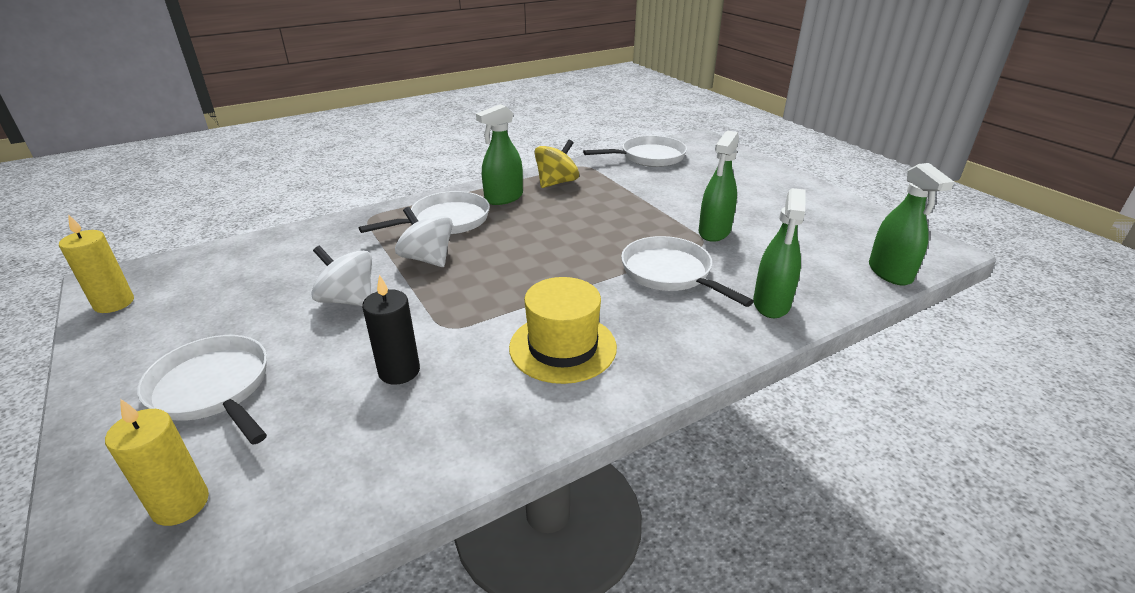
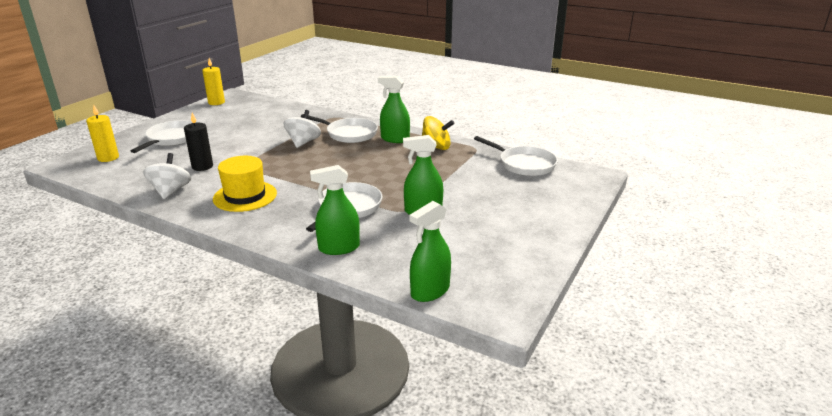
camera: 60 degrees right, 5 degrees down
white spinning top [311,246,372,306] -> white spinning top moved to [143,153,191,199]

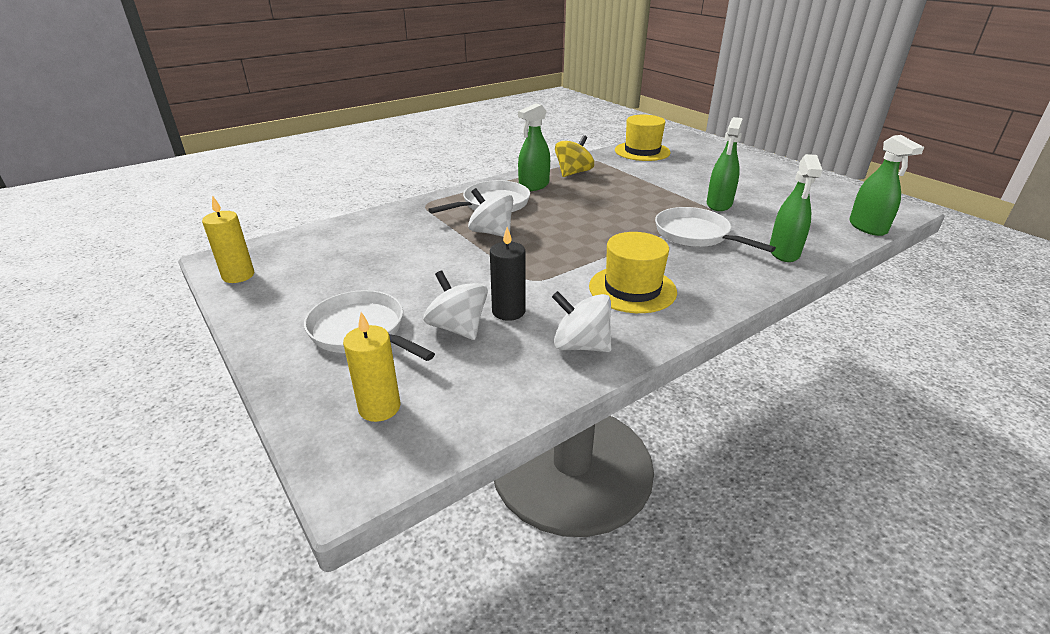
camera: 65 degrees left, 5 degrees up
white pan [474,136,558,176] -> yellow hat [615,115,671,161]
none -> white spinning top [423,271,488,340]

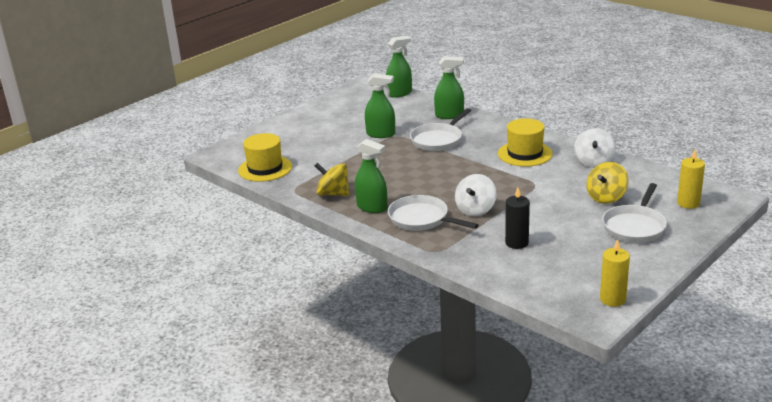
camera: 100 degrees left, 5 degrees down
white spinning top [423,271,488,340] -> yellow spinning top [586,162,629,204]
black candle [490,227,525,321] -> black candle moved to [505,187,530,249]

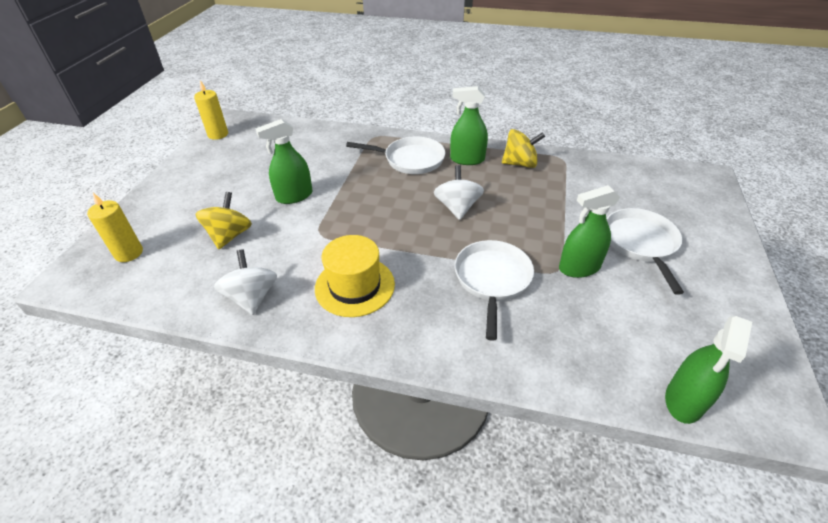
camera: 150 degrees right, 15 degrees up
yellow hat [238,133,292,182] -> none
green spray bottle [434,56,464,119] -> green spray bottle moved to [256,119,313,204]
white spinning top [455,174,497,217] -> white spinning top moved to [434,165,484,220]
black candle [505,187,530,249] -> none
white pan [602,183,667,243] -> white pan moved to [606,208,684,295]

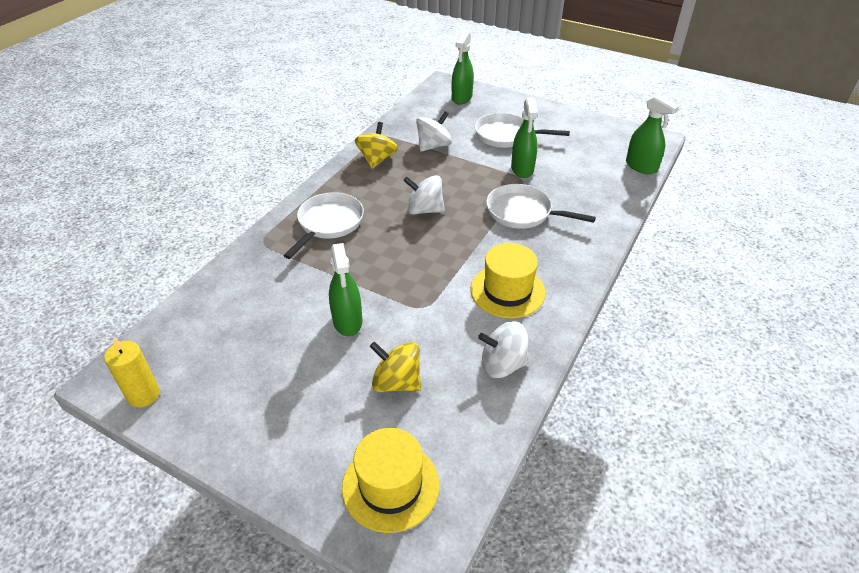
camera: 75 degrees left, 0 degrees up
yellow candle [87,193,143,262] -> yellow hat [342,428,439,533]
green spray bottle [450,86,488,165] -> green spray bottle moved to [452,32,474,105]
none -> white spinning top [416,111,452,152]

